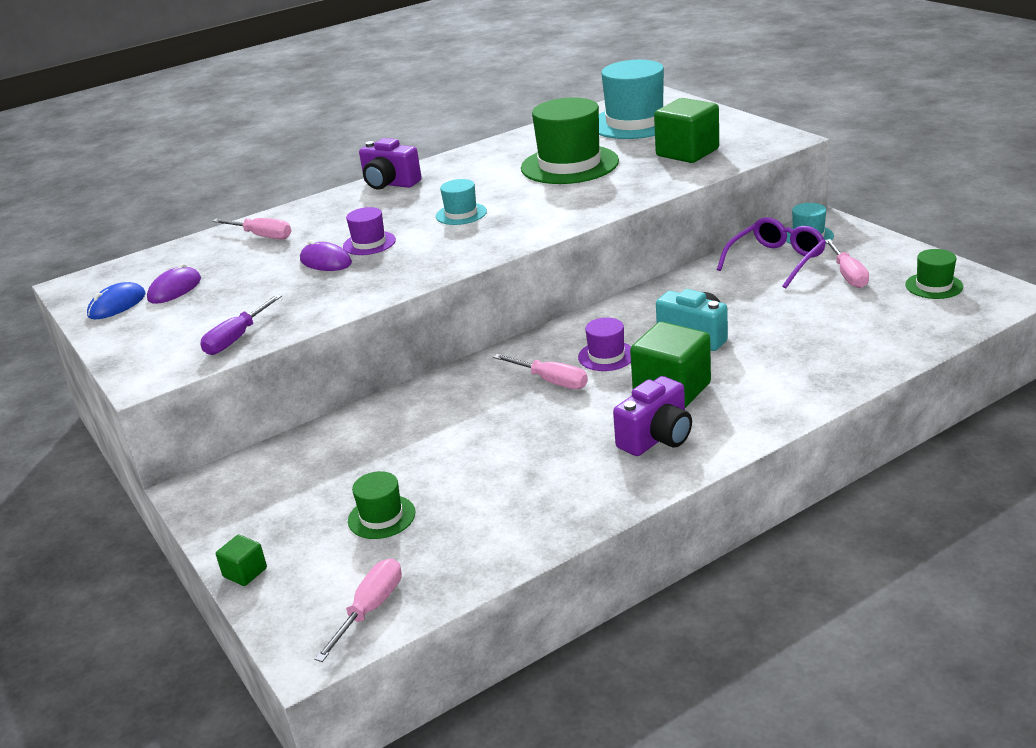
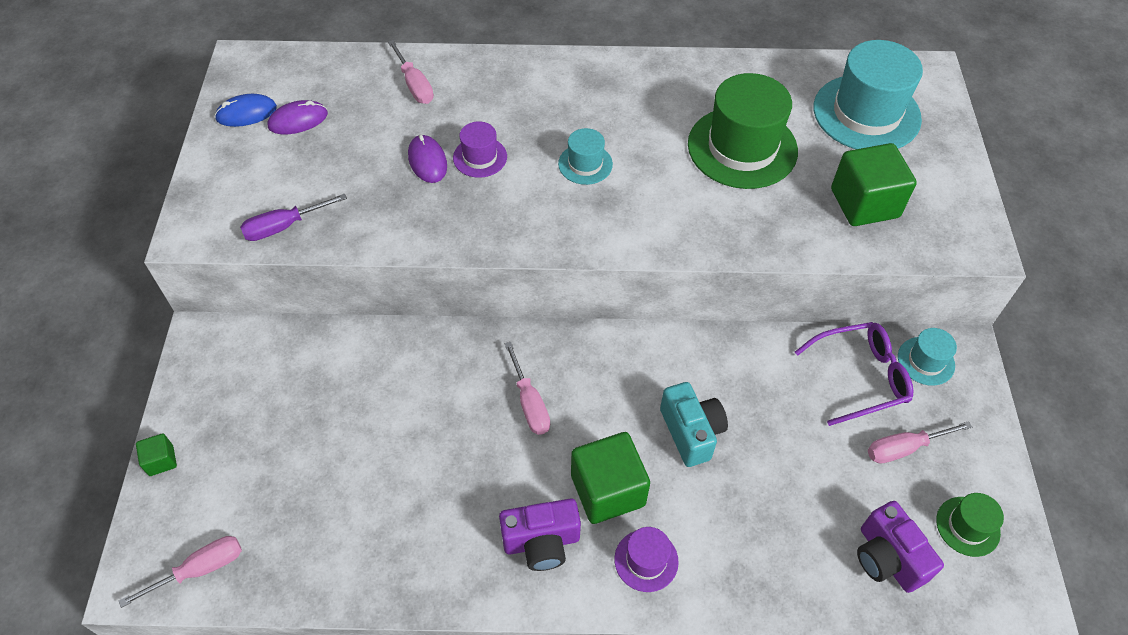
camera: 30 degrees right, 25 degrees up
green hat [348,471,416,539] -> none
purple camera [359,138,421,189] -> purple camera moved to [857,501,944,593]
purple hat [578,318,631,371] -> purple hat moved to [614,527,679,592]
pink screwdriver [825,239,869,288] -> pink screwdriver turned 45 degrees clockwise [868,421,972,464]

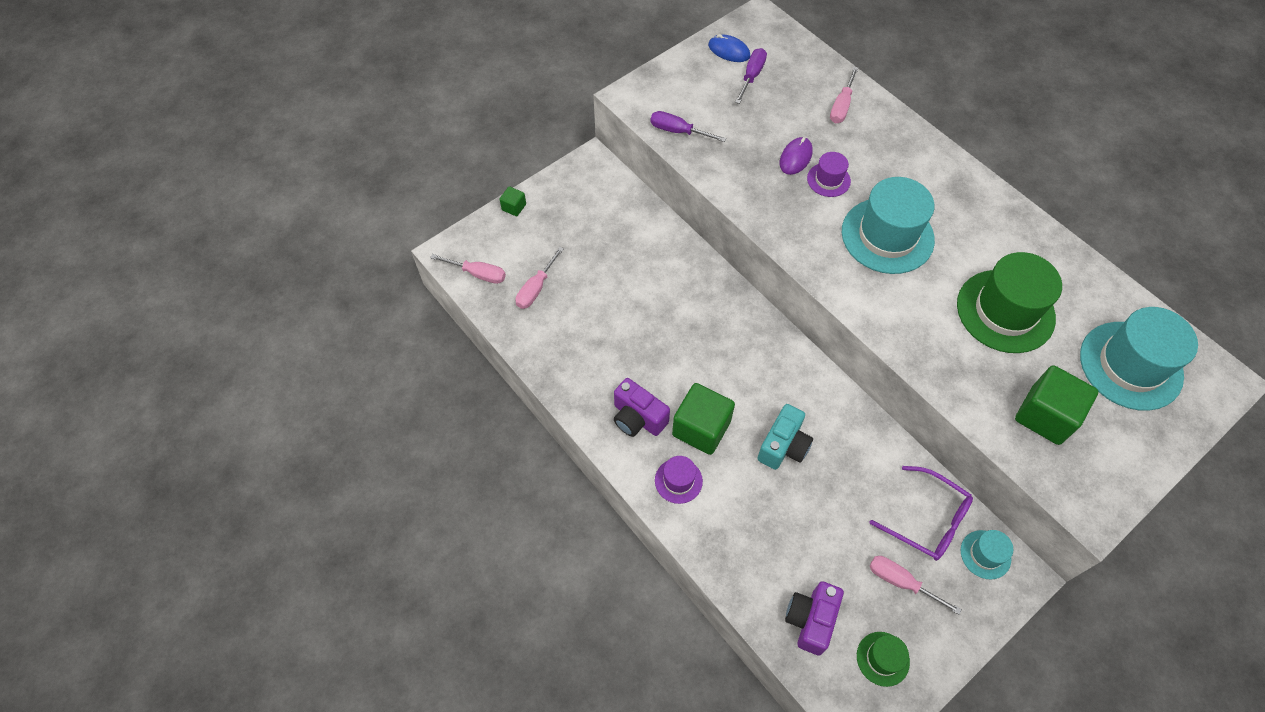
camera: 50 degrees right, 5 degrees up
purple mouse [268,100,328,134] -> purple screwdriver [735,48,767,104]
pink screwdriver [505,342,550,435] -> pink screwdriver moved to [516,247,564,309]
turquoise hat [558,128,613,185] -> turquoise hat [842,177,935,274], size x2.04

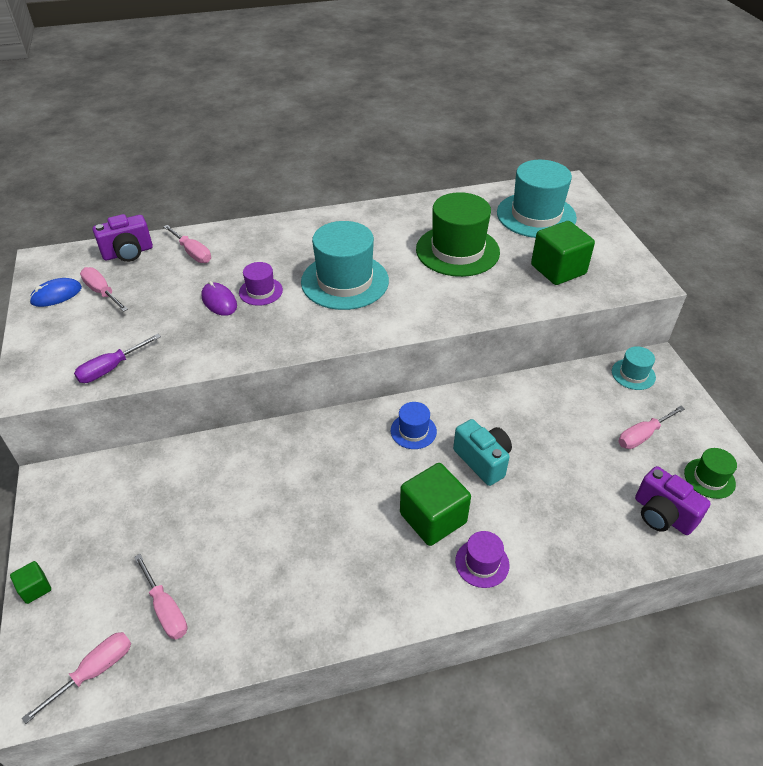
camera: 65 degrees left, 15 degrees down
purple camera [614,378,670,437] -> purple camera moved to [93,214,153,262]
purple screwdriver [735,48,767,104] -> pink screwdriver [80,267,128,312]
purple glasses [870,466,973,561] -> none
none -> blue hat [391,402,437,449]

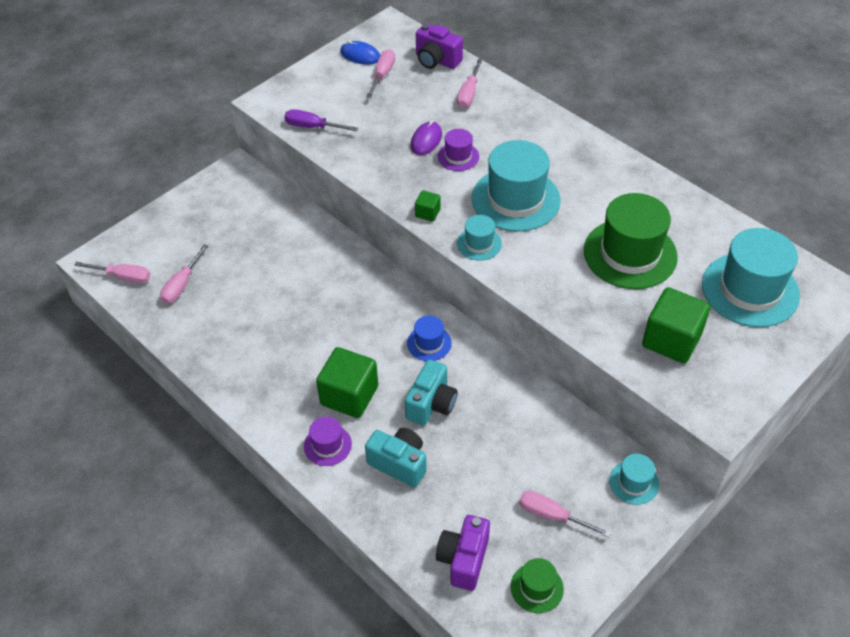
camera: 60 degrees right, 5 degrees up
green cube [10,561,51,604] -> green cube moved to [415,190,441,222]
none -> turquoise camera [365,428,427,488]
none -> turquoise hat [457,215,502,261]

